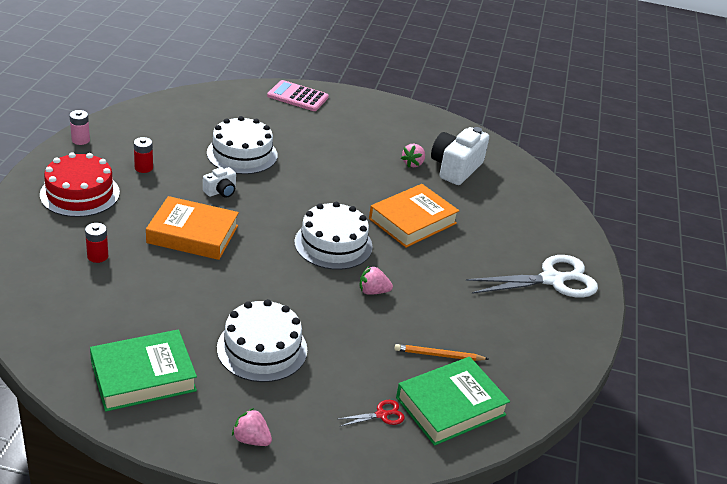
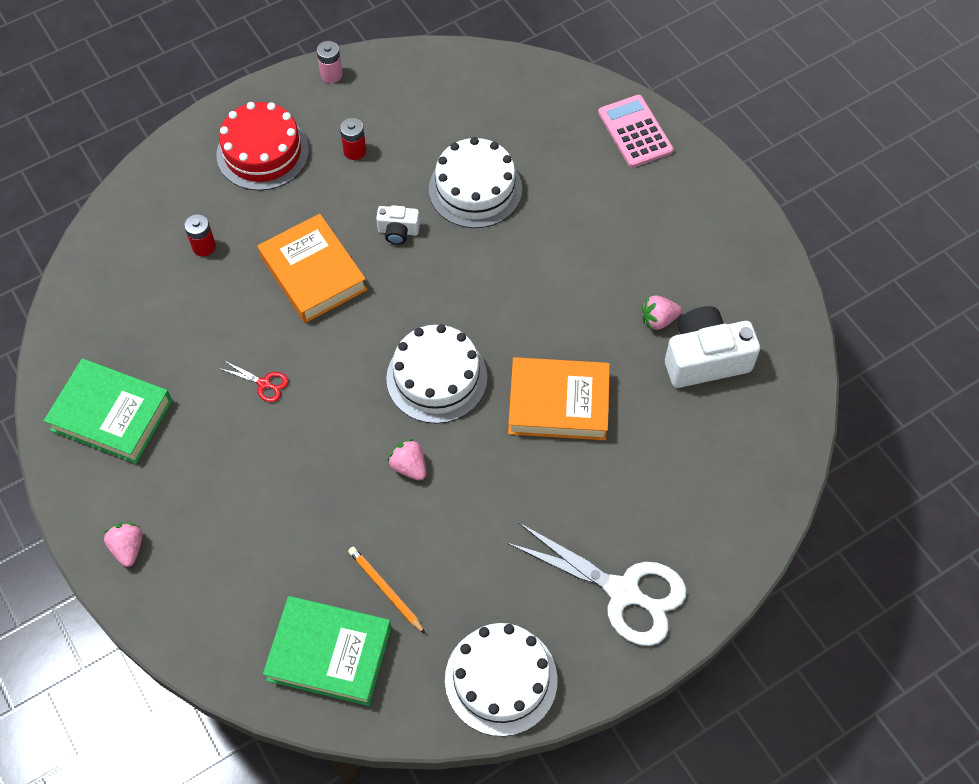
camera: 50 degrees right, 25 degrees up
white cake [217,299,307,382] -> white cake moved to [445,623,558,736]
red scissors [338,400,405,426] -> red scissors moved to [219,361,289,402]

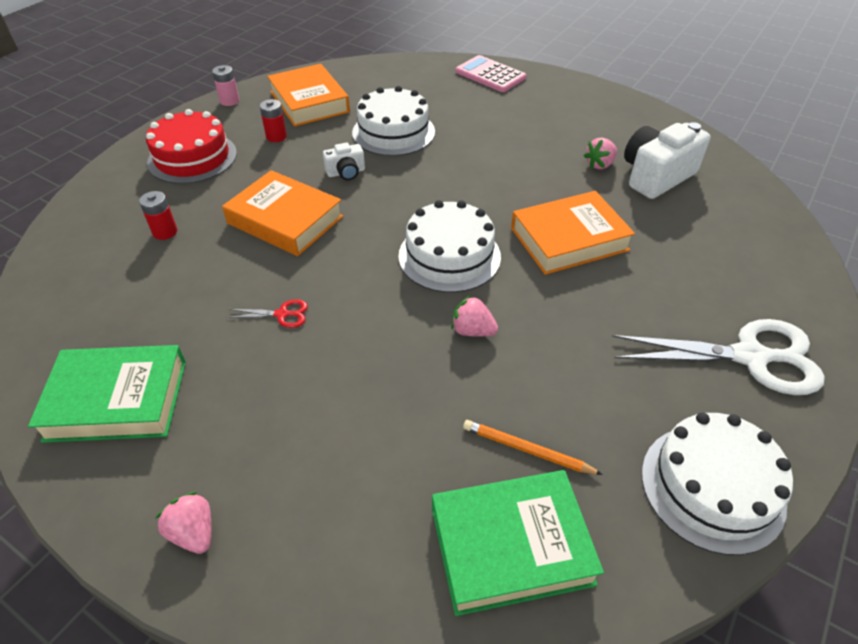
camera: 25 degrees left, 15 degrees down
none -> orange book [267,64,350,127]

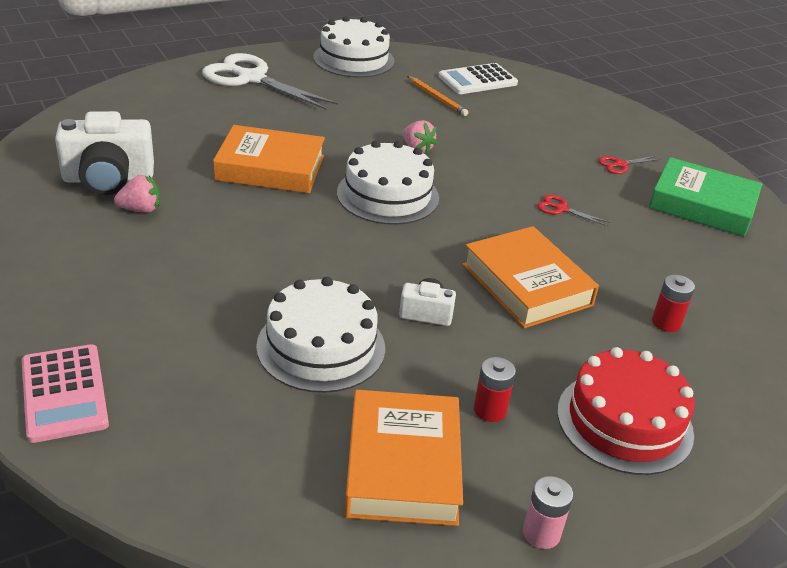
camera: 155 degrees left, 10 degrees down
pink strawberry [155,492,211,554] -> none
green book [432,470,604,616] -> white calculator [438,63,518,94]
none -> red scissors [598,156,661,174]

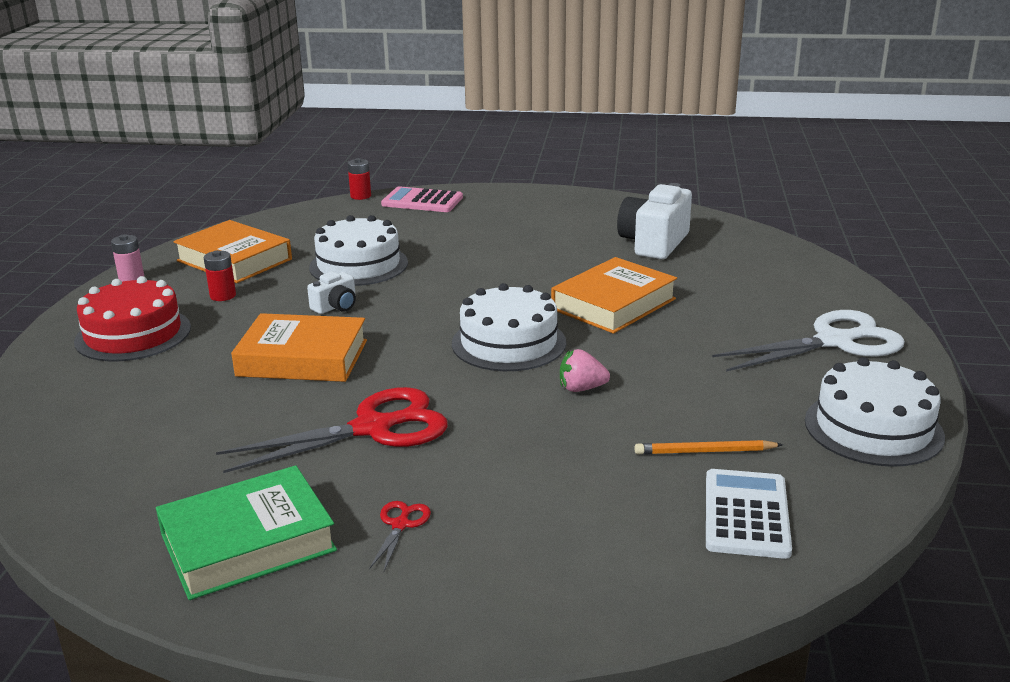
camera: 130 degrees right, 10 degrees down
pink strawberry [114,175,160,213] -> none
red scissors [538,195,611,227] -> red scissors [216,387,448,473], size x2.37
red battery [652,275,695,332] -> red battery moved to [348,158,371,200]

